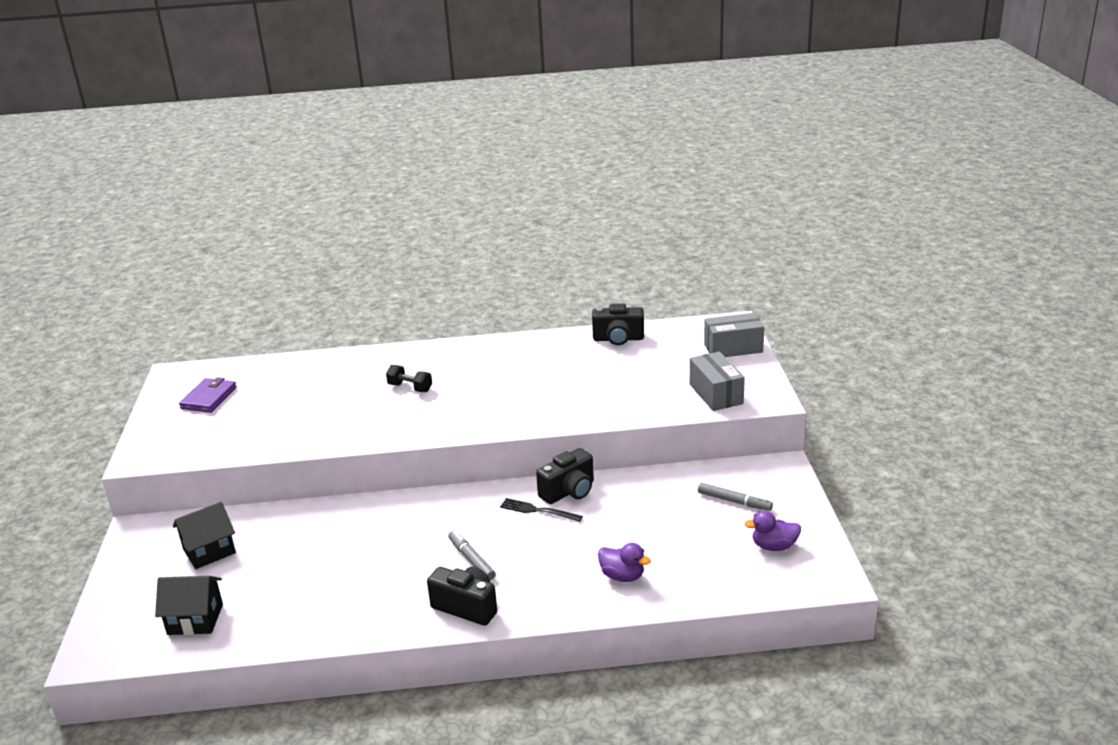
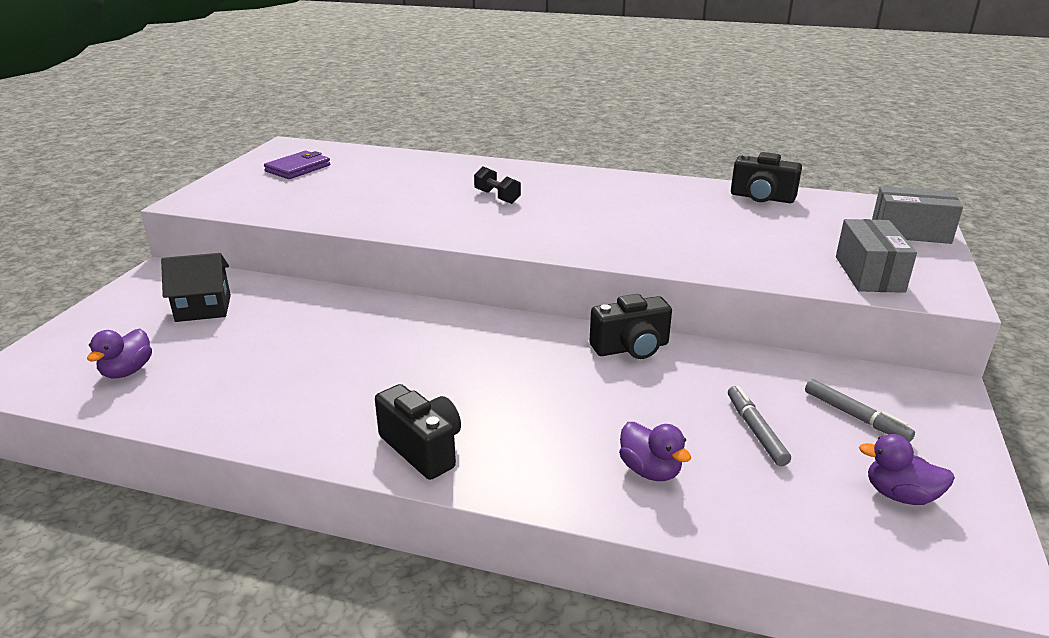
camera: 20 degrees right, 0 degrees up
black house [155,576,223,635] -> purple duck [87,328,152,378]
grey marker [448,531,495,580] -> grey marker moved to [728,386,791,466]
black fork [500,498,583,522] -> none

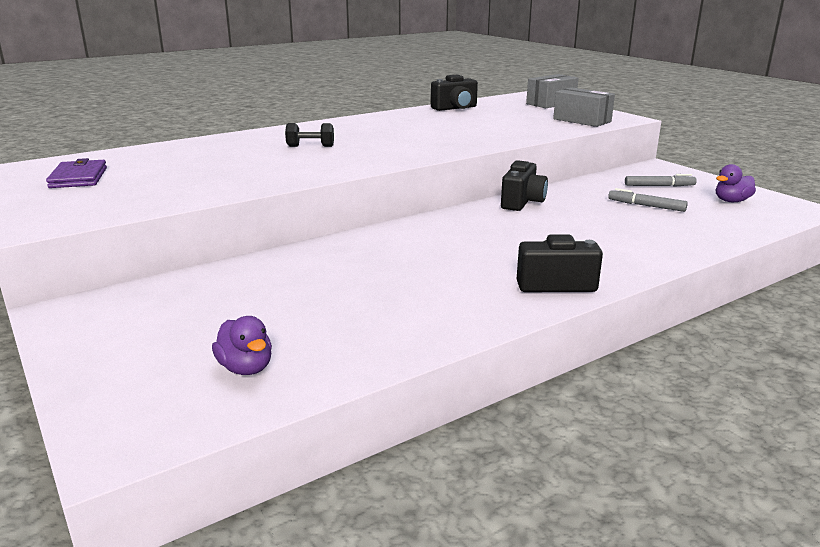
camera: 50 degrees left, 5 degrees down
black house [161,253,231,322] -> none
purple duck [619,422,691,481] -> none

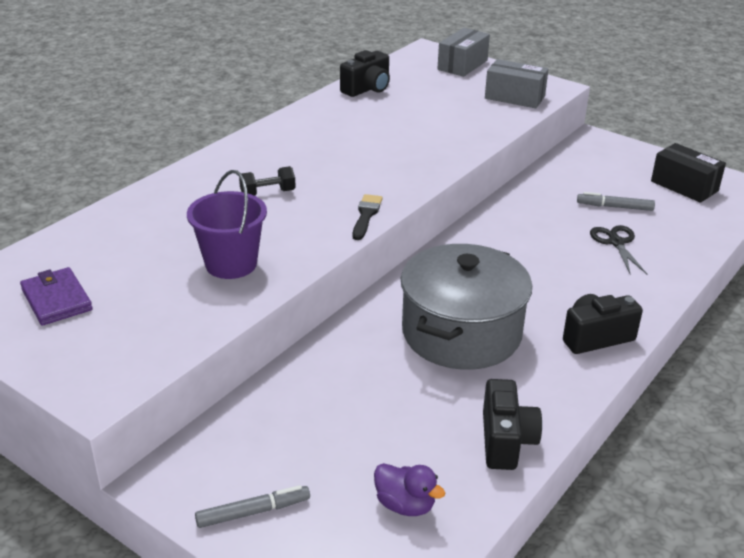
camera: 20 degrees left, 10 degrees up
black camera [501,160,548,211] -> black camera moved to [483,379,542,470]
grey marker [625,174,697,187] -> grey marker moved to [195,485,310,528]
purple duck [716,164,756,202] -> black box [651,143,726,203]
none -> purple bucket [187,170,267,279]
none -> black brush [353,194,382,240]
none -> grey pot [401,244,532,370]
none -> black scissors [590,225,647,274]

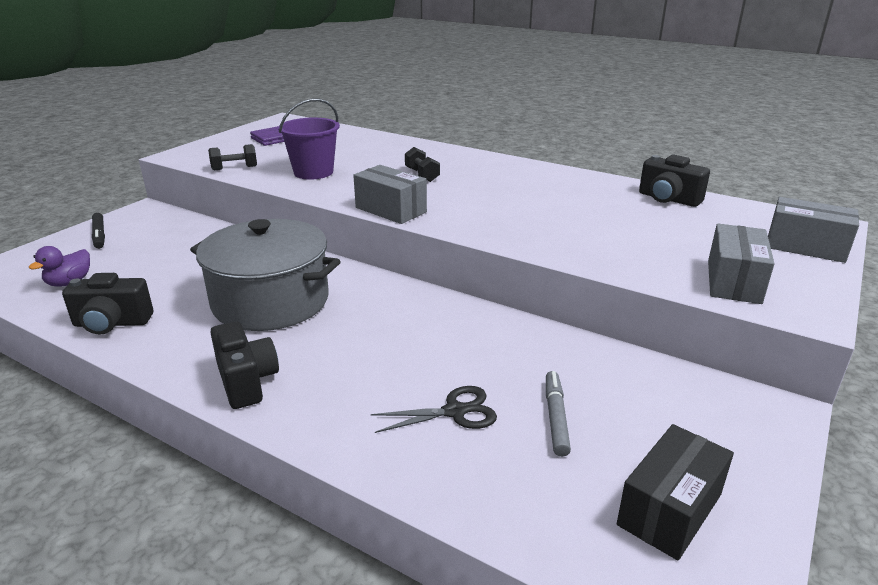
camera: 85 degrees right, 5 degrees down
grey marker [195,485,310,528] -> black marker [92,213,105,249]
black brush [353,194,382,240] -> grey box [353,165,427,224]
none -> black dumbbell [208,144,257,170]

